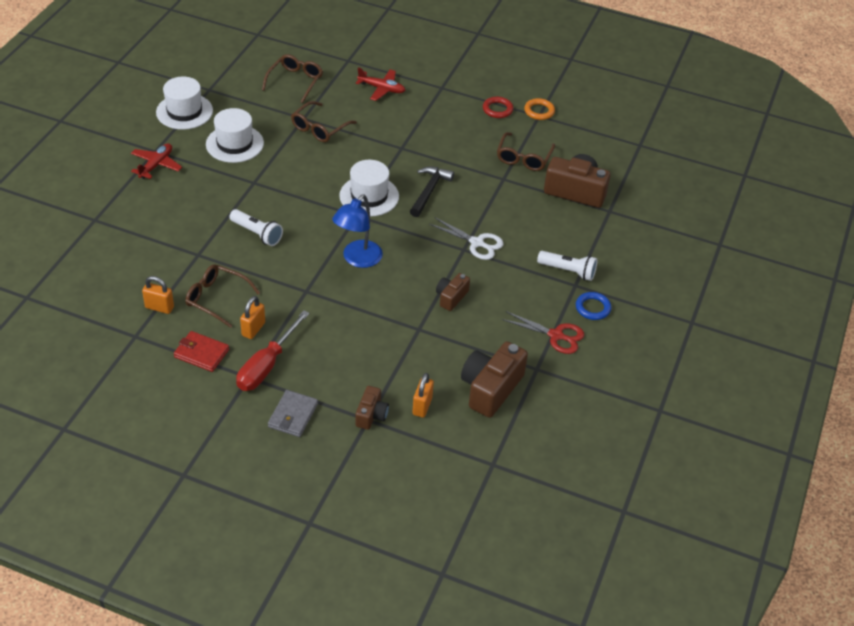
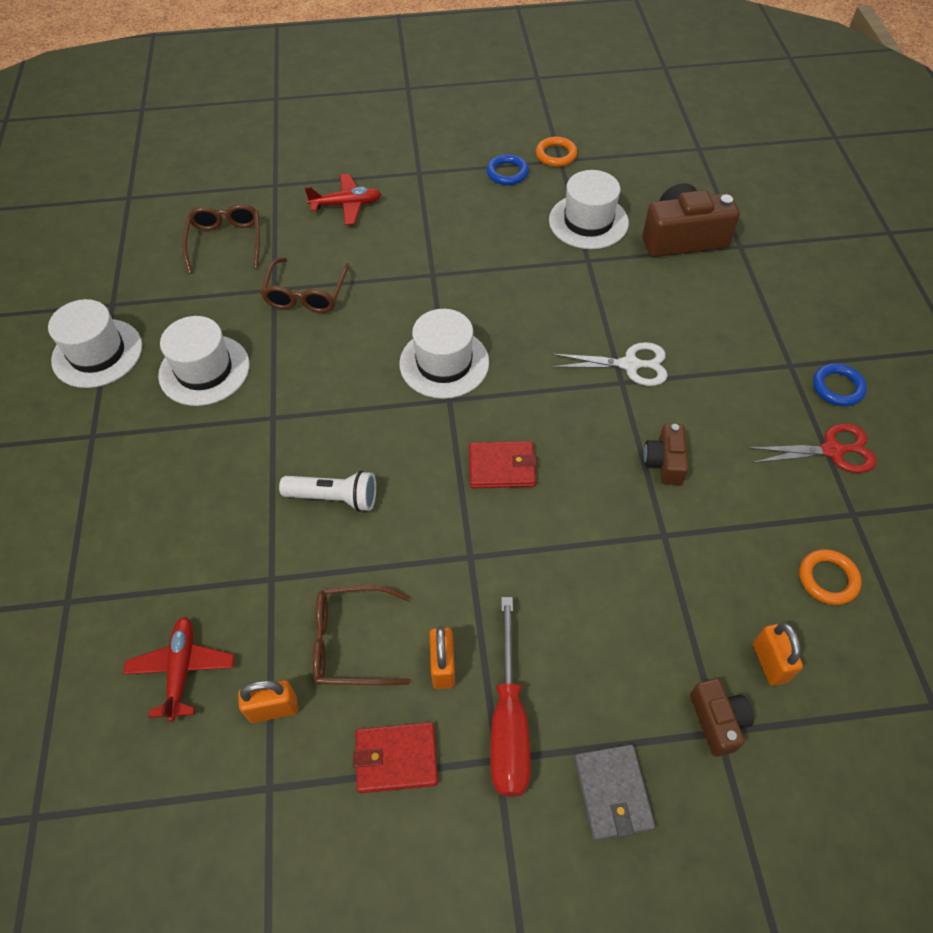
camera: 25 degrees left, 10 degrees up
red plane [131,143,182,179] -> red plane moved to [123,617,234,722]
blue lamp [332,195,383,268] -> red wallet [469,441,537,488]
black hammer [410,166,454,217] -> none
brown camera [461,341,528,418] -> orange ring [799,549,862,605]
red ring [483,97,513,118] -> blue ring [486,154,529,185]
brown glasses [497,132,555,171] -> white hat [549,170,629,249]
white flashlight [537,251,597,281] -> none

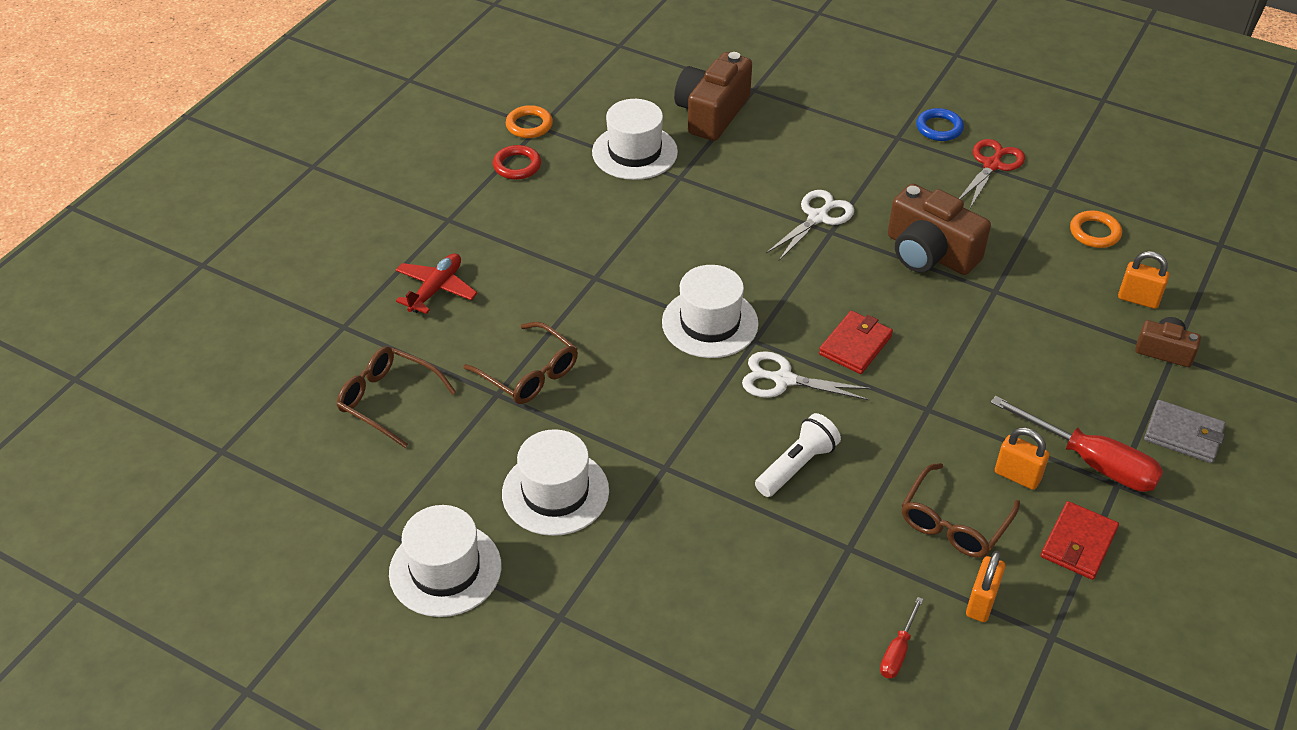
camera: 55 degrees left, 10 degrees down
red plane [123,617,234,722] -> red screwdriver [880,597,923,679]
blue ring [486,154,529,185] -> red ring [493,145,541,180]
brown camera [644,424,689,485] -> brown camera [888,183,991,275], size x1.83
none -> white scissors [742,351,872,400]

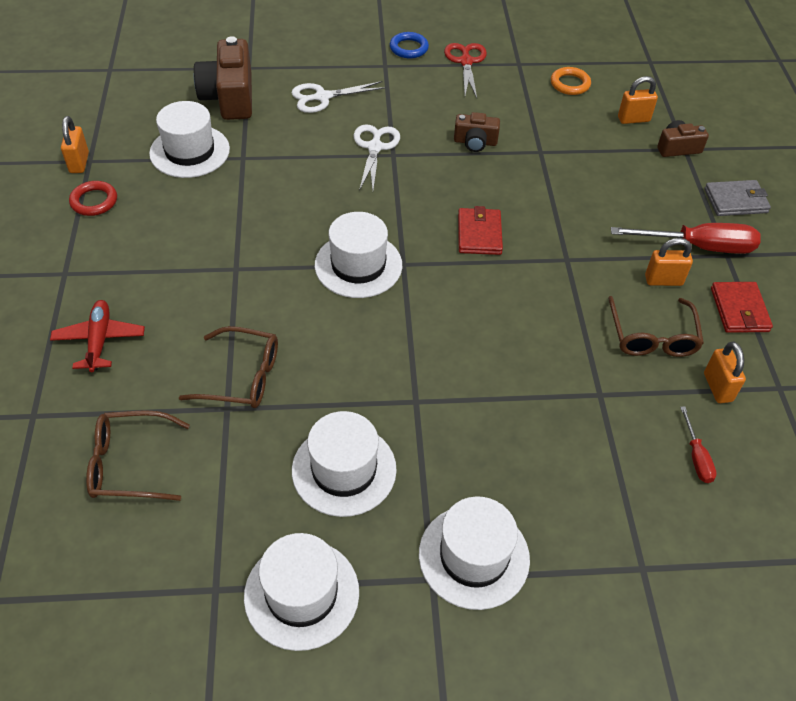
camera: 35 degrees left, 5 degrees up
orange ring [506,105,553,138] -> orange padlock [61,116,89,173]
white scissors [742,351,872,400] -> white scissors moved to [292,81,386,113]
white flashlight [755,413,841,497] -> none
brown camera [888,183,991,275] -> brown camera [454,112,500,152], size x0.55
none -> white hat [419,497,530,610]

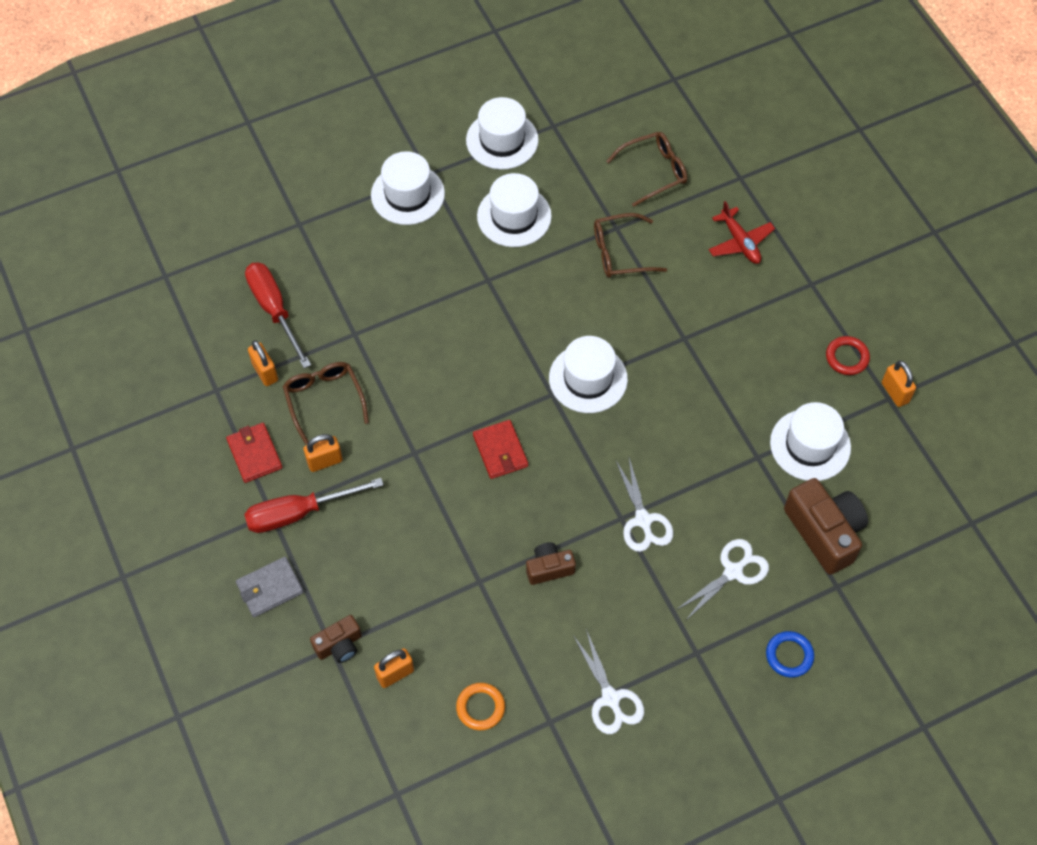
camera: 160 degrees right, 10 degrees up
blue ring [390,32,429,58] -> blue ring moved to [766,631,814,678]
red scissors [444,43,487,98] -> white scissors [573,629,644,734]
red screwdriver [680,406,717,483] -> red screwdriver [245,262,311,368], size x2.00

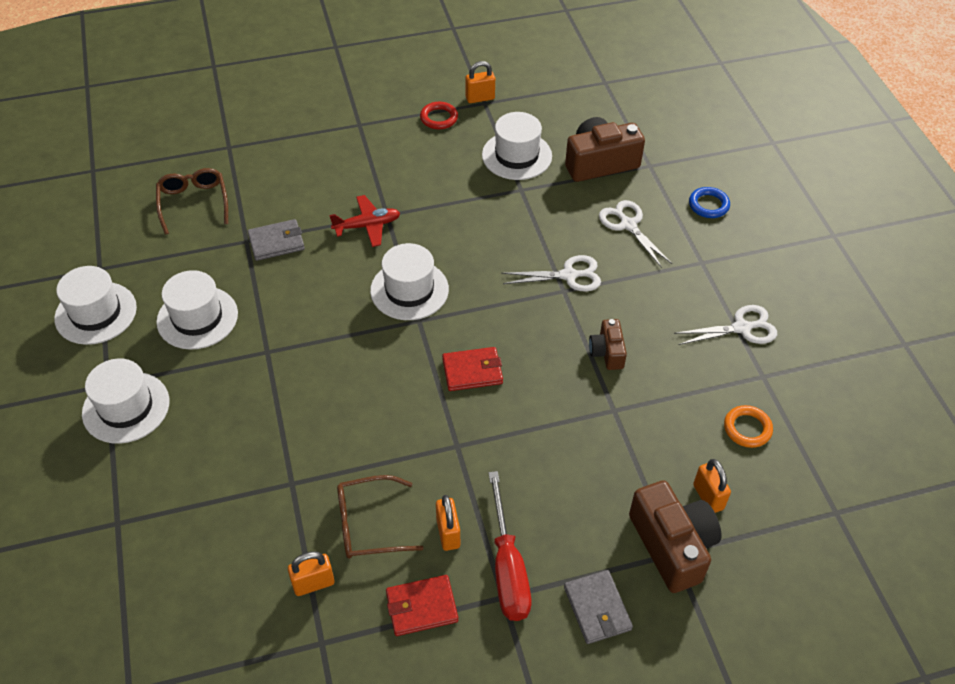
camera: 80 degrees left, 10 degrees down
red screwdriver [245,262,311,368] -> none
brown camera [310,615,362,663] -> brown camera [629,480,721,593], size x1.83
brown glasses [594,213,667,278] -> grey wallet [247,219,305,261]
red plane [709,201,775,264] -> red plane moved to [329,195,400,247]

